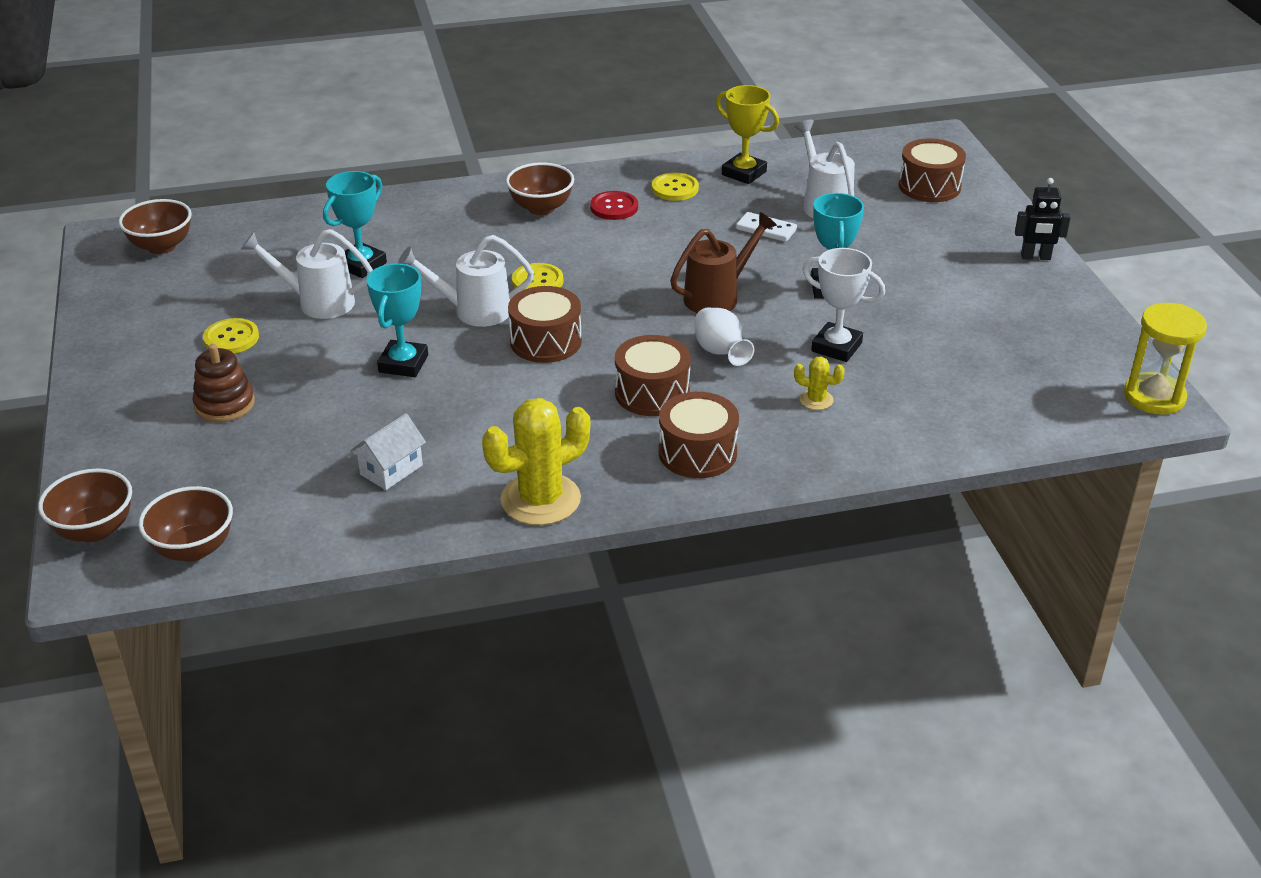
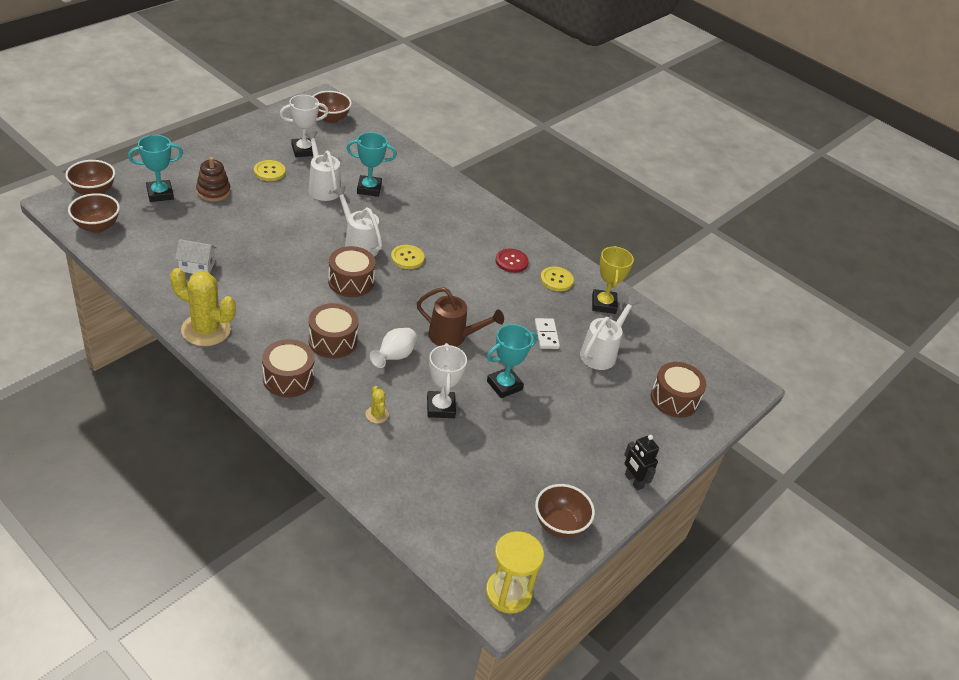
camera: 50 degrees right, 5 degrees up
turquoise trophy [366,263,428,377] -> turquoise trophy moved to [128,135,183,202]
brown bowl [506,162,574,215] -> brown bowl moved to [535,484,595,538]
none -> white trophy [280,95,329,157]

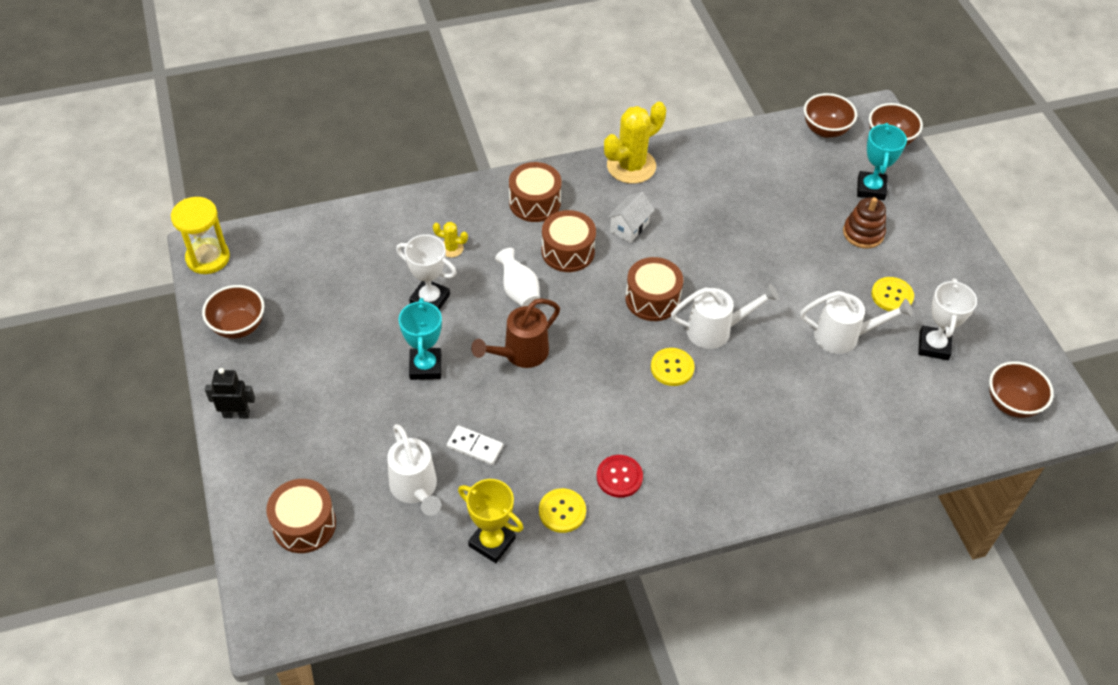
camera: 125 degrees right, 10 degrees up
white house [175,239,217,274] -> white house moved to [607,192,655,243]
turquoise trophy [346,132,397,197] -> none

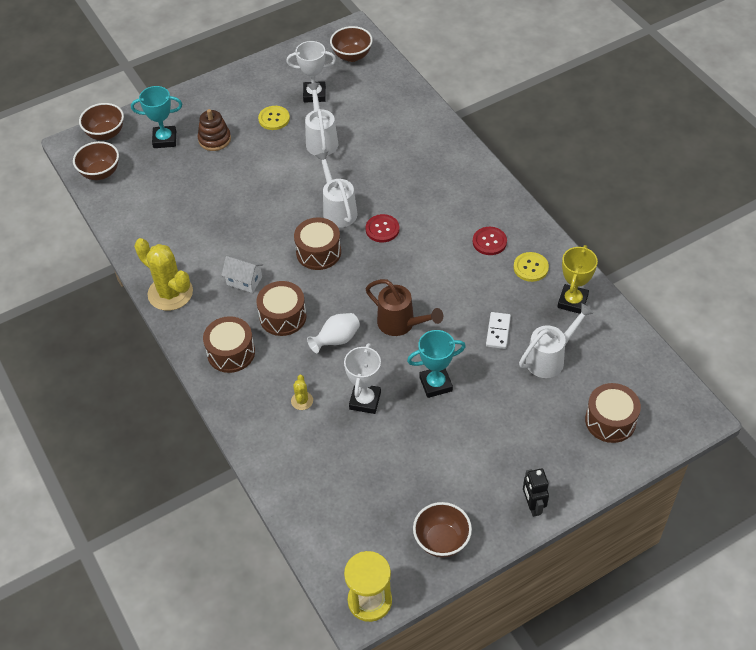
camera: 100 degrees left, 0 degrees up
yellow button [651,348,694,386] -> red button [366,214,399,242]

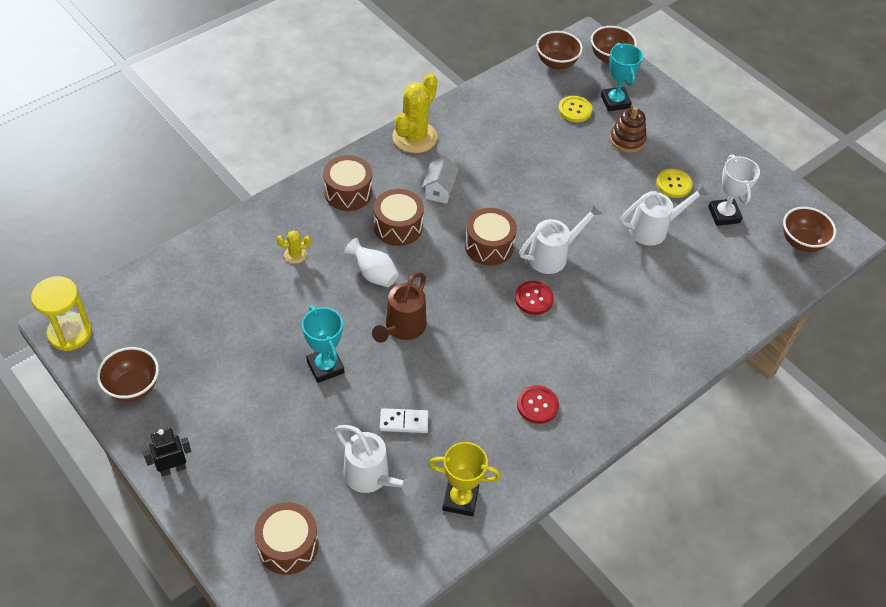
camera: 75 degrees right, 0 degrees up
white trophy [344,343,381,414] -> none
yellow button [513,252,549,282] -> yellow button moved to [558,96,592,122]

